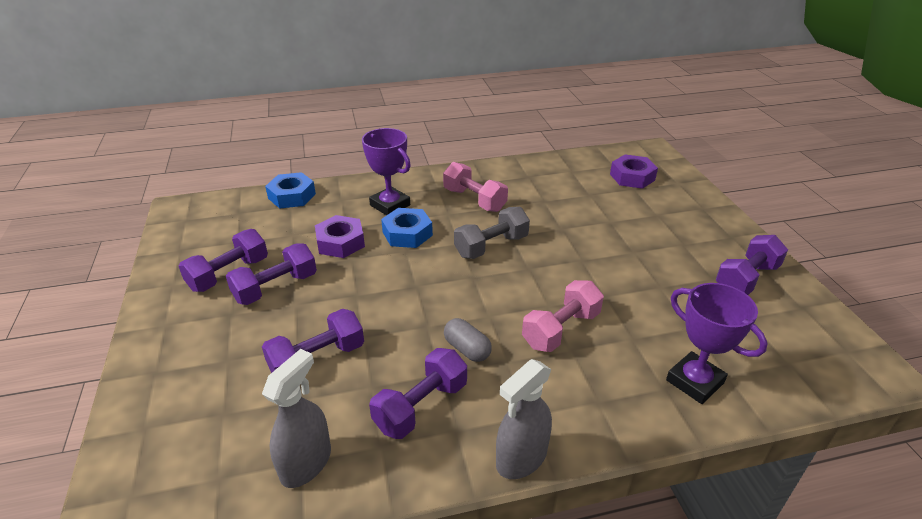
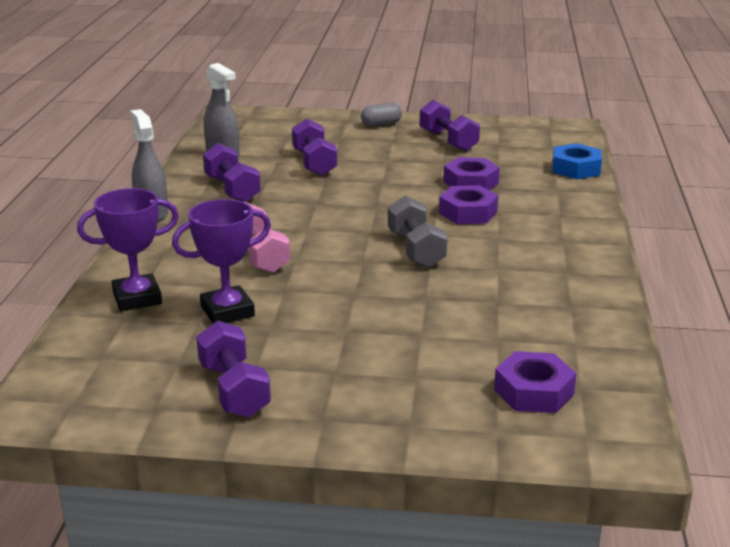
camera: 110 degrees right, 10 degrees down
purple dumbbell [226,243,317,305] -> none
purple trophy [362,128,411,215] -> purple trophy moved to [172,199,271,324]
blue nut [381,208,433,248] -> purple nut [439,185,498,224]
pink dumbbell [443,162,508,212] -> none
grey capsule [444,318,492,362] -> grey capsule moved to [361,103,402,127]

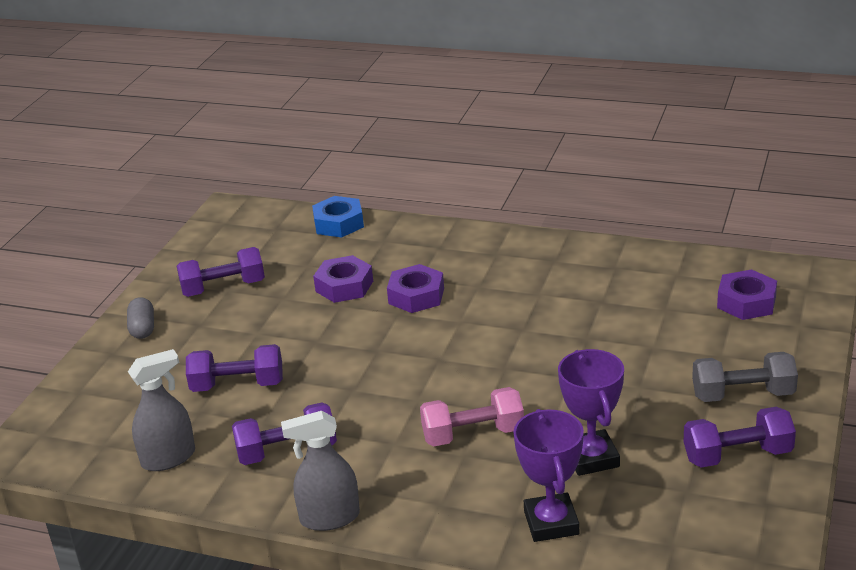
camera: 75 degrees left, 5 degrees up
grey dumbbell [388,195,448,268] -> grey dumbbell moved to [692,352,798,402]

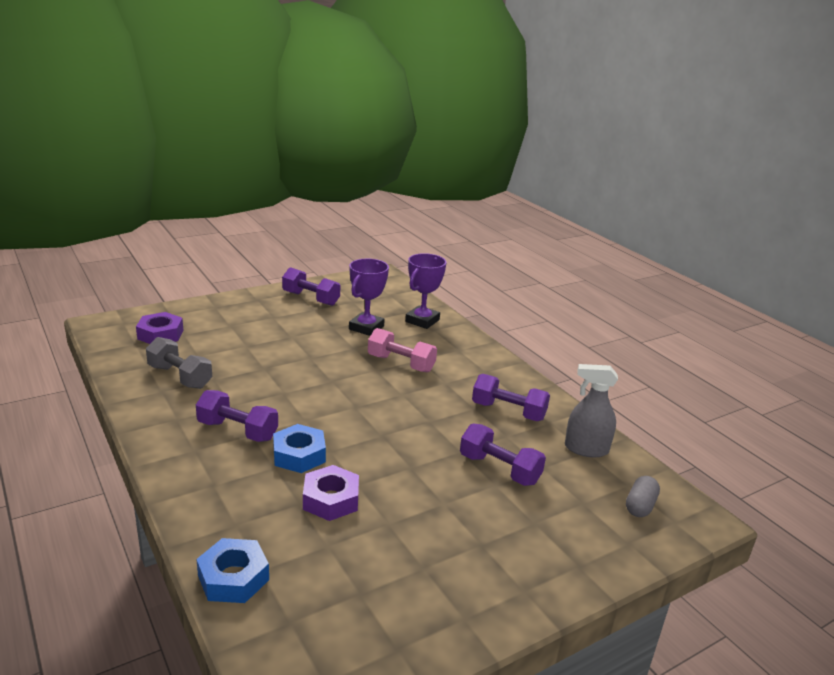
camera: 145 degrees left, 5 degrees down
grey capsule [127,297,154,339] -> grey capsule moved to [626,476,660,517]
purple dumbbell [177,247,265,297] -> purple dumbbell moved to [196,390,278,442]
grey spray bottle [281,411,360,531] -> none
purple nut [387,264,444,313] -> blue nut [273,424,326,473]
grey dumbbell [692,352,798,402] -> grey dumbbell moved to [146,337,212,389]

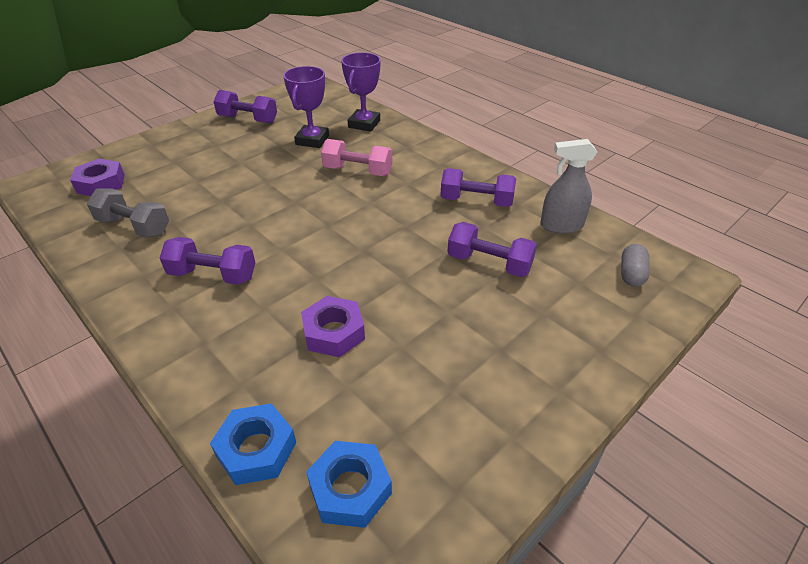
camera: 10 degrees left, 15 degrees up
blue nut [273,424,326,473] -> blue nut moved to [306,441,392,528]

